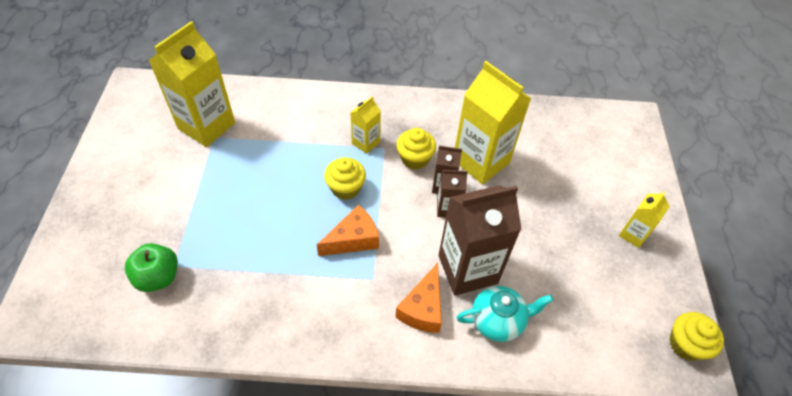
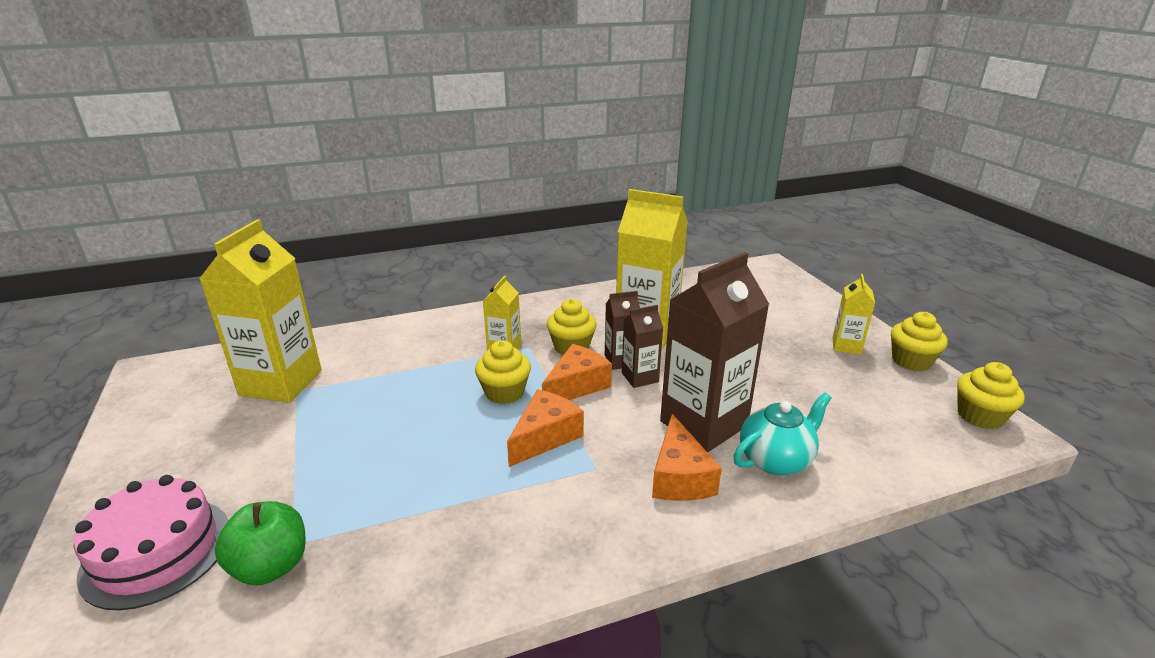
camera: 20 degrees left, 25 degrees down
none -> pink cake [73,475,229,610]
none -> orange cheese [542,344,612,400]
none -> yellow cupcake [891,312,948,371]

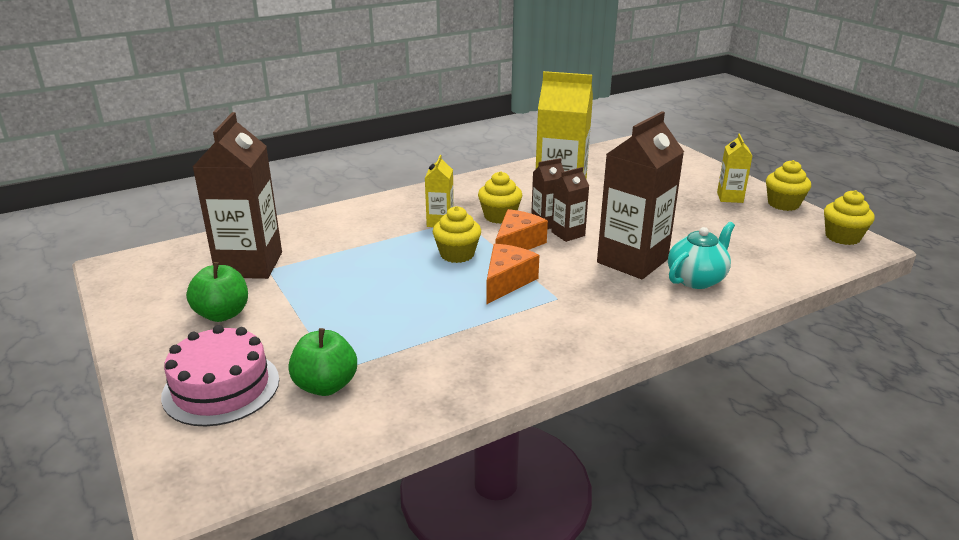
camera: 10 degrees left, 0 degrees up
yellow carton [199,219,322,403] -> brown carton [193,112,282,279]
orange cheese [652,414,722,501] -> none
none -> green apple [186,262,248,322]

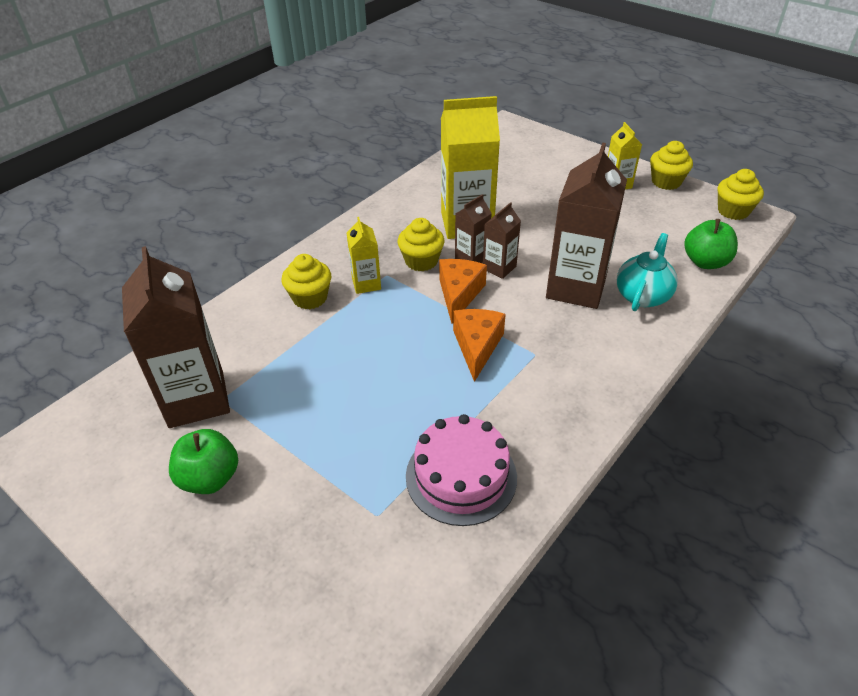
camera: 20 degrees left, 15 degrees up
pink cake [161,325,279,426] -> pink cake moved to [406,414,517,526]
green apple [288,328,357,396] -> green apple moved to [684,219,738,269]
yellow cupcake [433,206,481,263] -> yellow cupcake moved to [282,254,331,309]

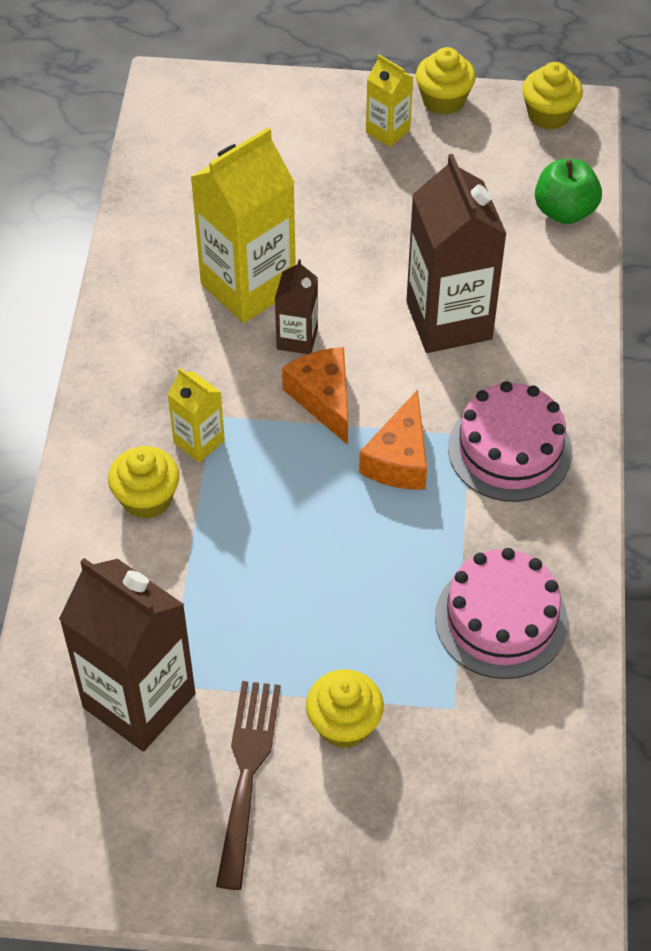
camera: 35 degrees left, 10 degrees up
green apple [169,429,238,494] -> brown fork [216,681,281,890]
yellow cupcake [398,218,445,271] -> yellow cupcake moved to [306,669,384,749]
orange cheese [453,309,506,382] -> orange cheese turned 135 degrees counterclockwise [359,390,427,490]
brown carton [483,202,521,279] -> none
turquoise teapot [617,233,678,311] -> none
none -> pink cake [448,381,572,502]

